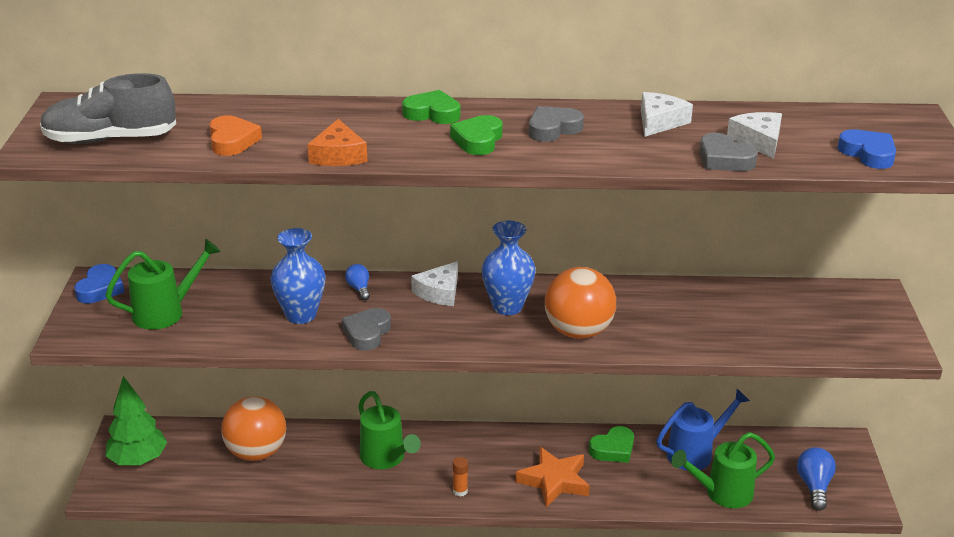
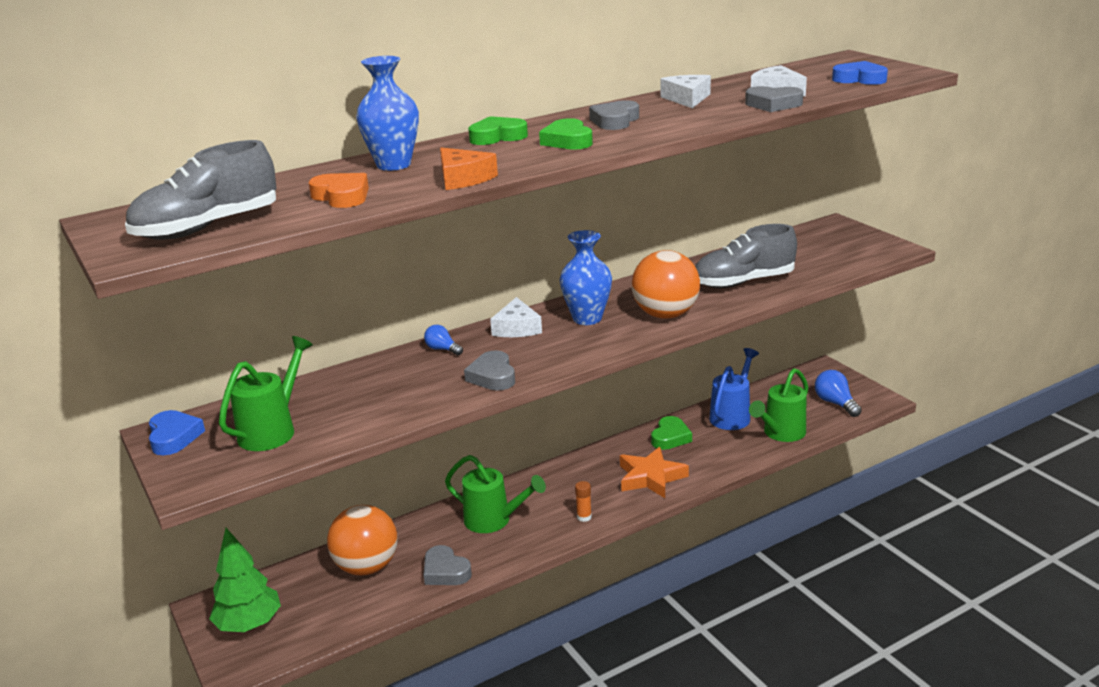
camera: 30 degrees left, 5 degrees down
blue vase [271,228,325,324] -> blue vase moved to [356,56,419,171]
none -> grey heart [424,545,472,585]
none -> grey shoe [695,224,797,288]

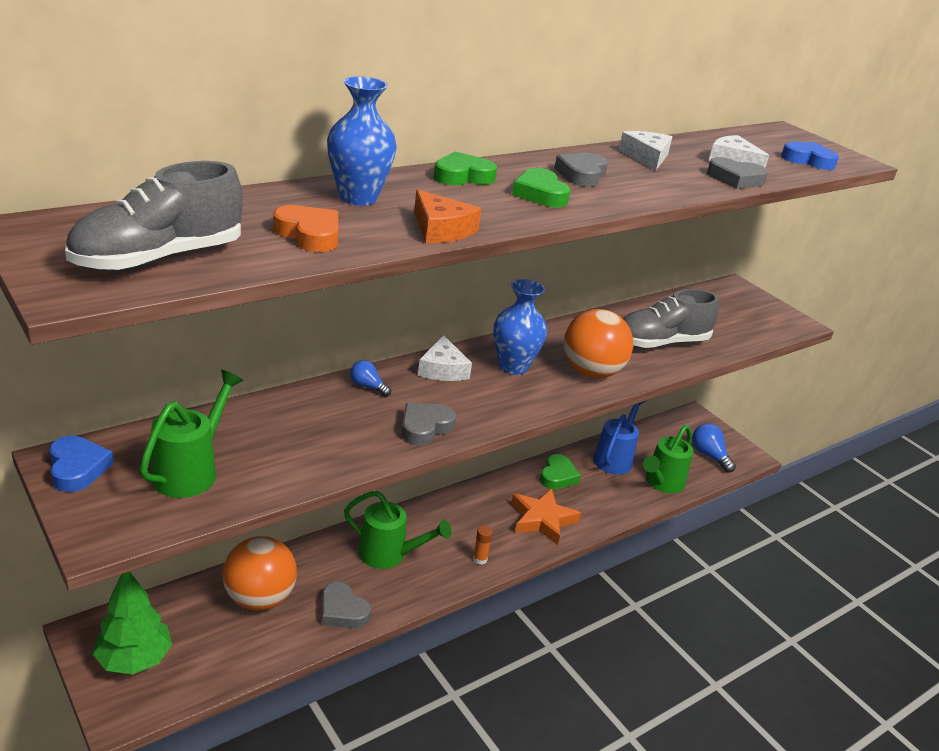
camera: 10 degrees left, 5 degrees up
grey heart [464,350,515,391] -> grey heart turned 60 degrees clockwise [402,403,456,445]

